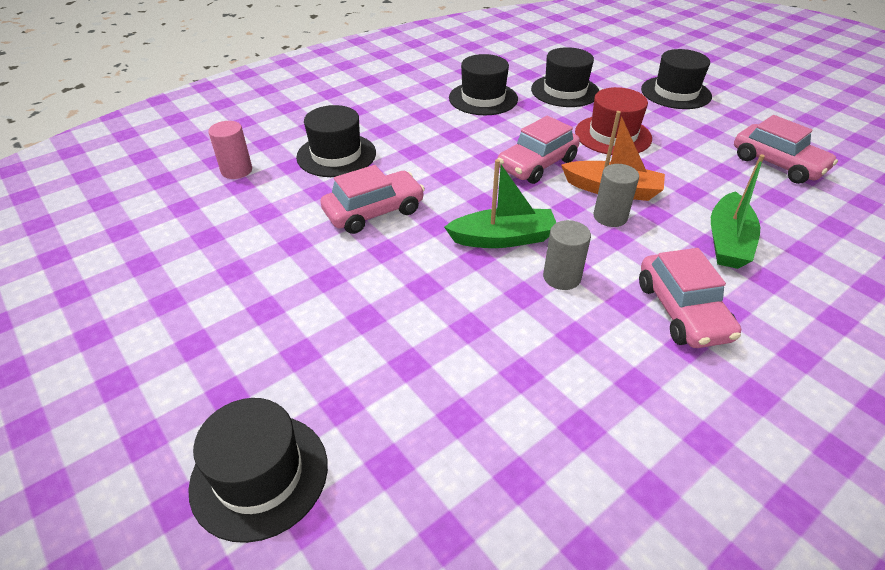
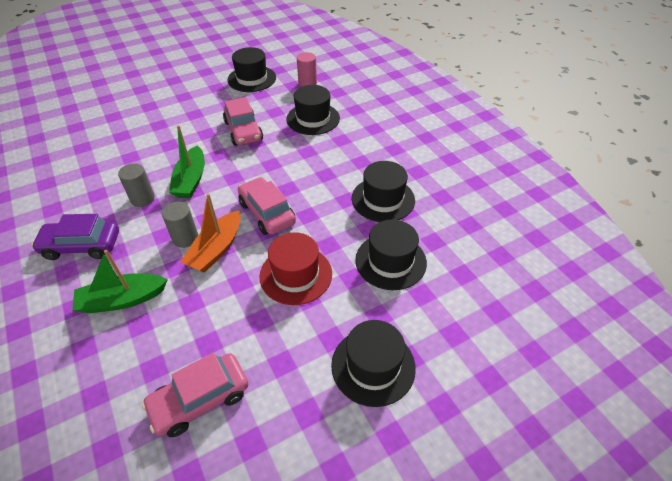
camera: 100 degrees right, 5 degrees up
black hat [188,398,328,543] -> black hat moved to [228,47,276,92]
pink car [639,248,741,348] -> purple car [31,214,119,260]
green boat [711,154,765,269] -> green boat turned 45 degrees counterclockwise [73,250,168,313]

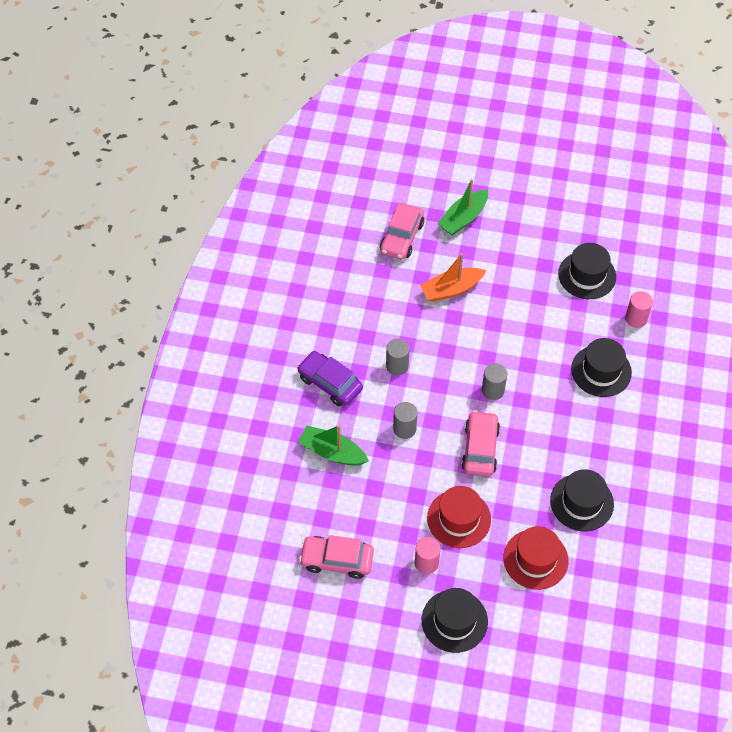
camera: 40 degrees right, 10 degrees up
green boat [169,125,205,198] -> green boat moved to [437,179,488,235]
orange boat [180,194,241,273] -> orange boat moved to [420,253,486,302]
pink car [223,97,263,146] -> pink car moved to [380,203,424,260]
black hat [355,219,427,290] -> red hat [503,526,569,590]
none -> pink cylinder [415,537,441,574]
none -> grey cylinder [482,363,507,400]

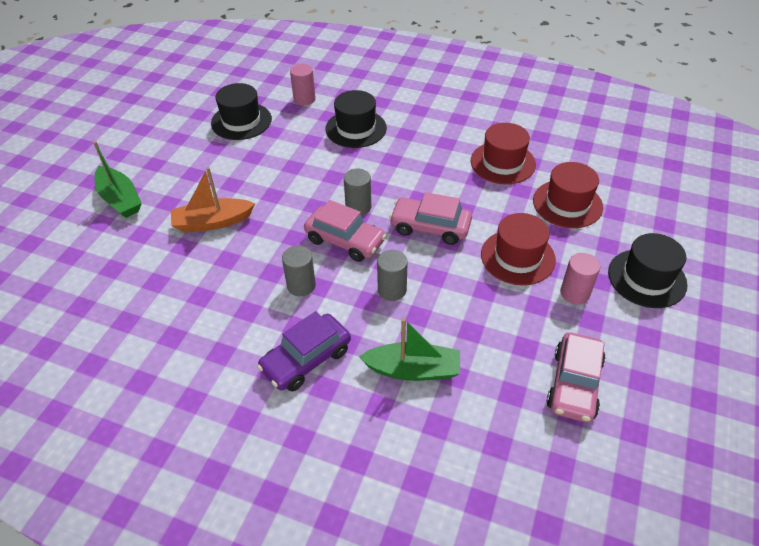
camera: 80 degrees left, 10 degrees down
green boat [298,425,369,466] -> green boat turned 120 degrees counterclockwise [359,318,460,381]
pink car [380,203,424,260] -> pink car moved to [304,200,387,262]
orange boat [420,253,486,302] -> orange boat turned 90 degrees clockwise [171,167,255,232]
black hat [550,469,614,531] -> red hat [471,123,536,184]

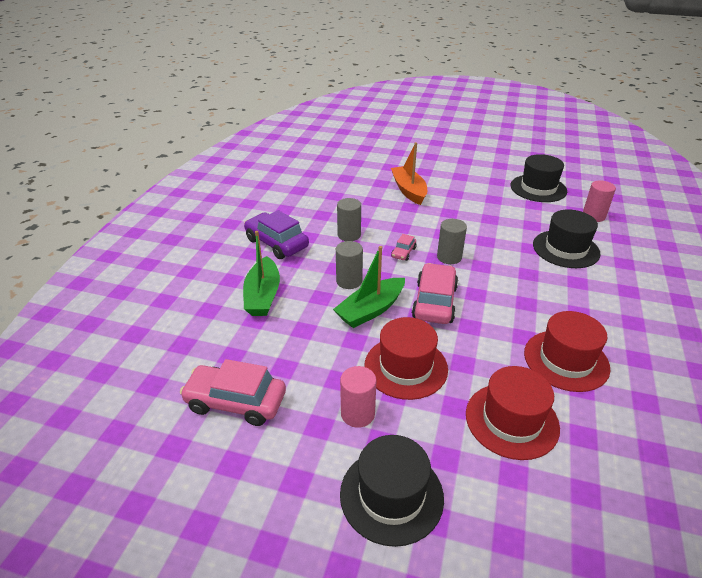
camera: 85 degrees right, 10 degrees down
green boat [93,141,142,218] -> green boat moved to [333,246,405,328]
pink car [304,200,387,262] -> pink car [391,234,417,261], size x0.49

